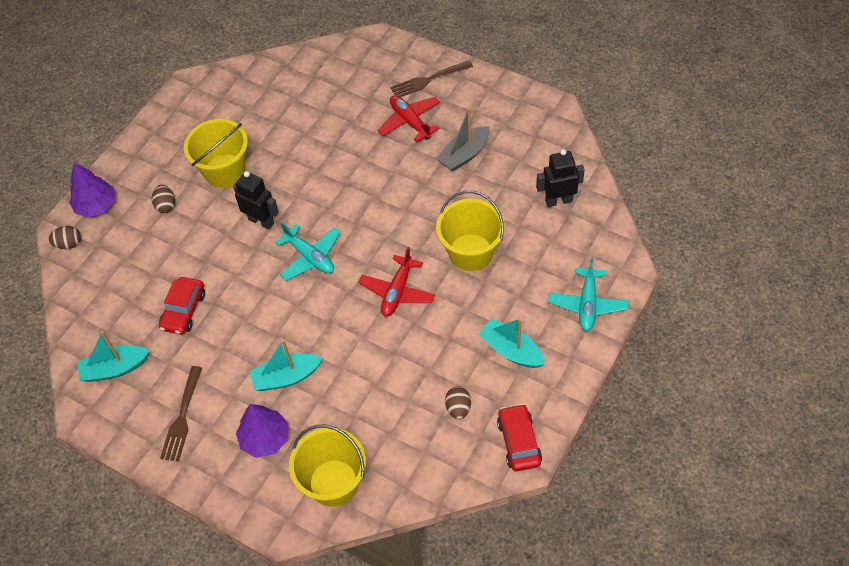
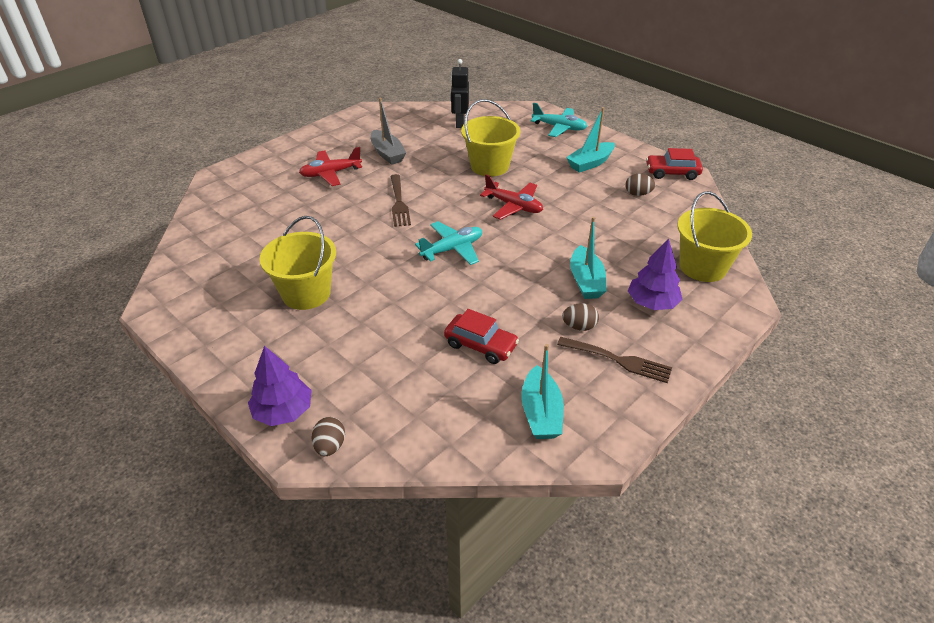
camera: 80 degrees left, 15 degrees down
brown egg [152,185,175,213] -> brown egg moved to [562,303,599,331]
black robot [233,171,279,229] -> none
brown fork [390,61,473,97] -> brown fork moved to [390,174,411,227]

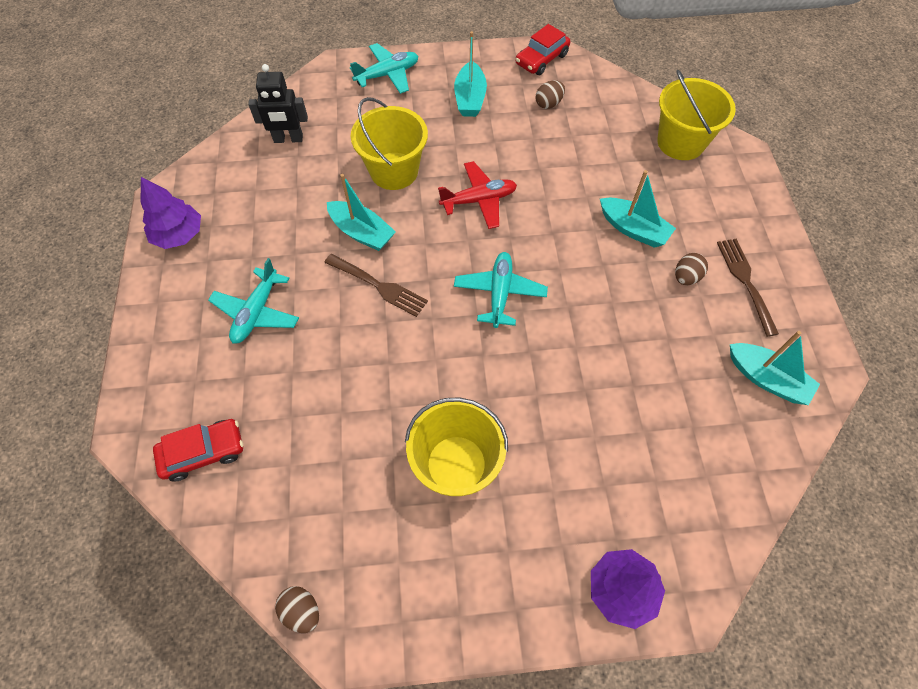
camera: 50 degrees left, 20 degrees up
red plane [299,147,362,186] -> turquoise plane [208,258,299,343]
brown egg [312,417,345,456] -> brown egg moved to [275,586,319,633]
grey boat [371,97,406,165] -> none
red car [444,309,519,364] -> red car moved to [153,419,243,481]
black robot [451,59,469,128] -> black robot turned 45 degrees counterclockwise [248,64,308,143]
brown fork [557,337,672,383] -> brown fork turned 75 degrees counterclockwise [717,239,779,337]
purple tree [628,238,683,310] -> purple tree moved to [140,177,201,249]
none -> turquoise boat [327,174,396,251]

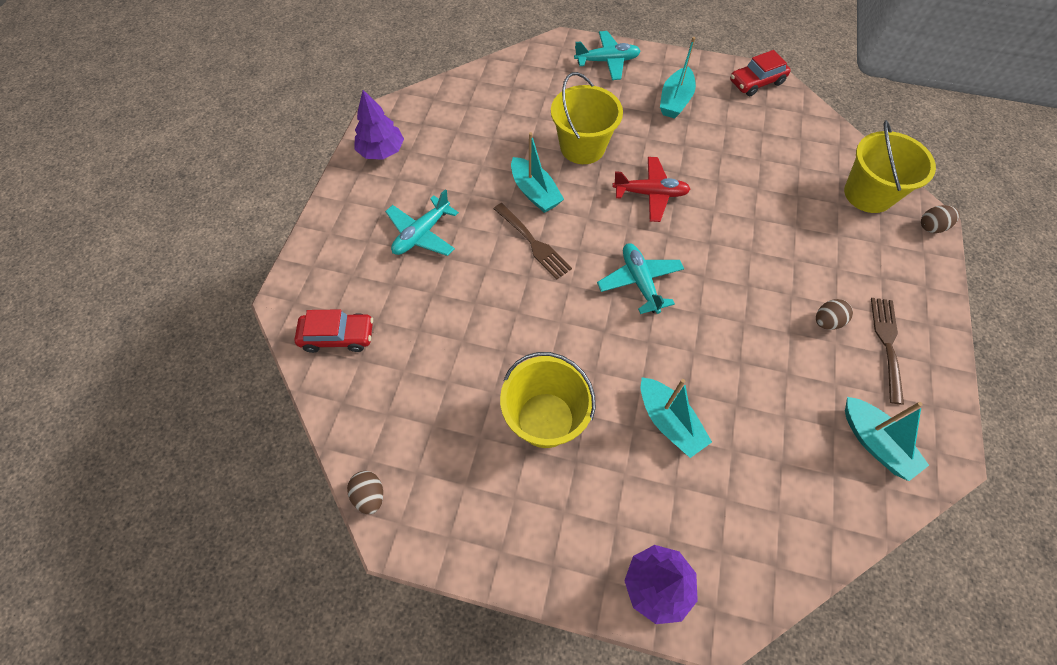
camera: 20 degrees right, 0 degrees up
black robot [248,64,308,143] -> none
turquoise plane [454,252,548,328] -> turquoise plane turned 45 degrees counterclockwise [597,243,684,314]
brown egg [535,80,565,109] -> brown egg moved to [921,205,960,233]
turquoise boat [600,170,676,248] -> turquoise boat moved to [641,377,712,458]

